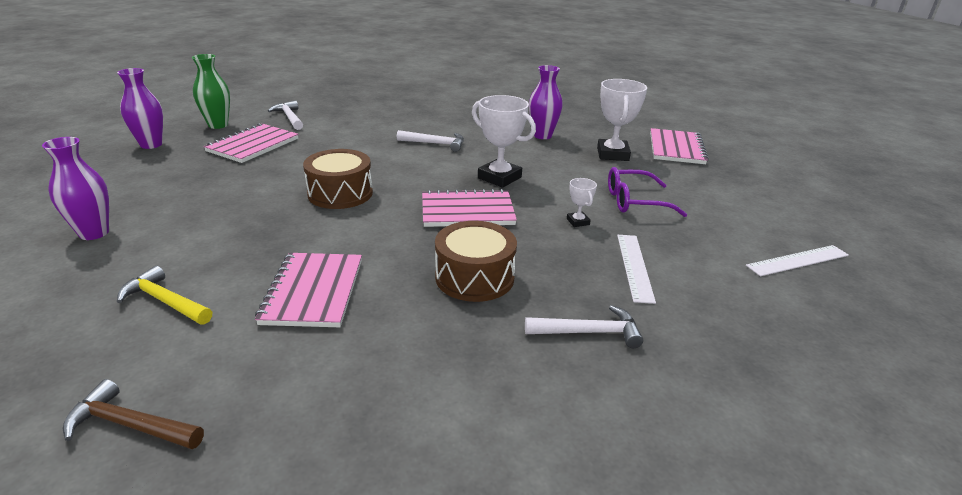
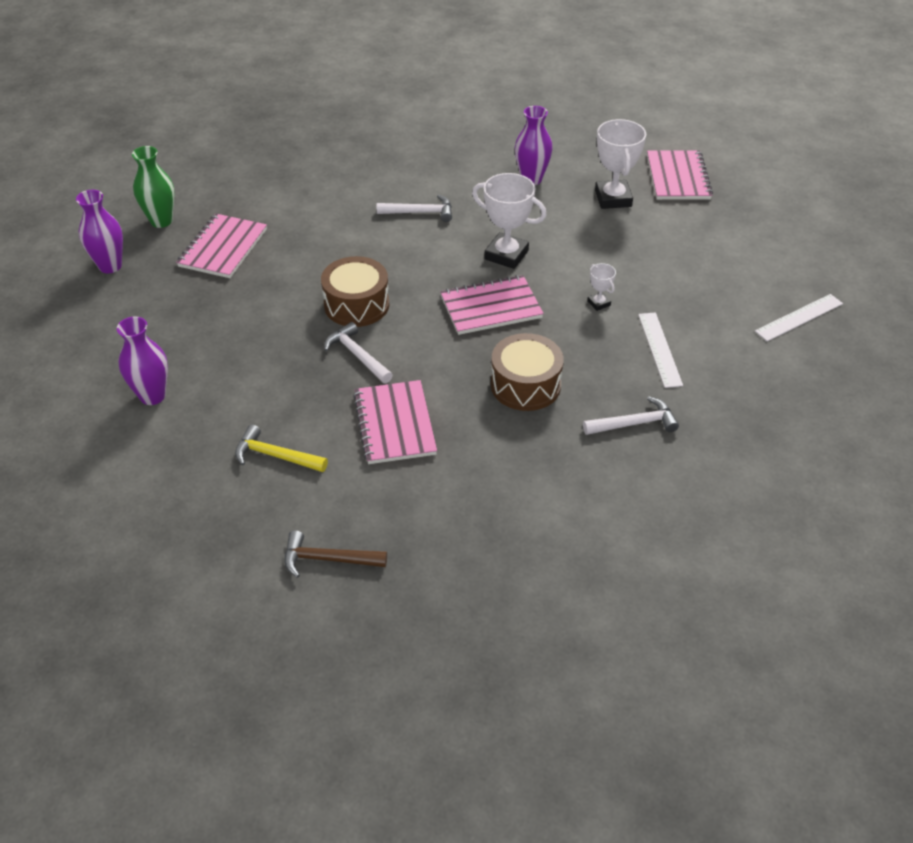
camera: 10 degrees left, 15 degrees up
white hammer [268,100,303,130] -> white hammer moved to [324,322,393,383]
purple glasses [608,167,688,217] -> none

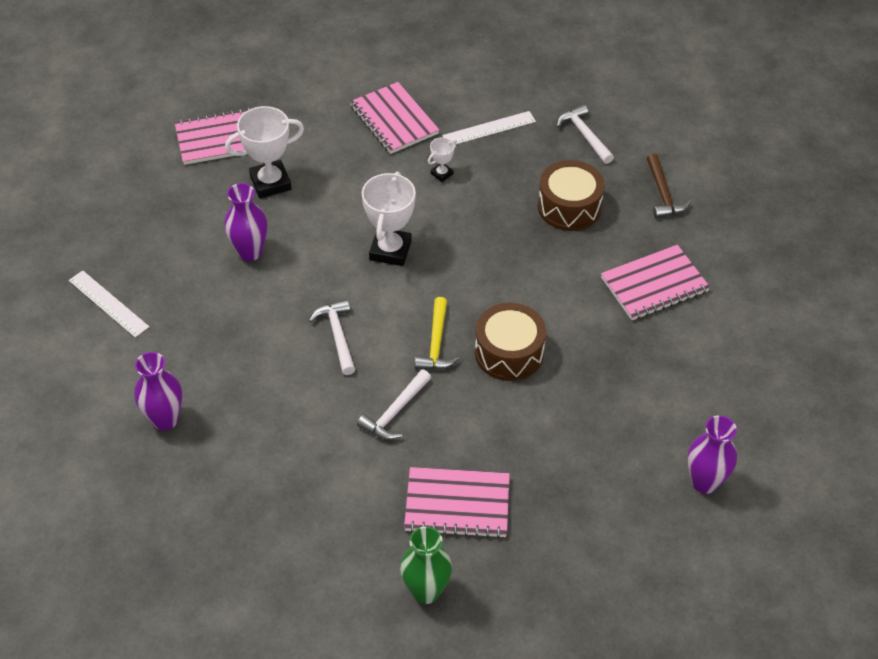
camera: 105 degrees left, 5 degrees up
purple vase [76,190,123,273] -> purple vase moved to [134,352,182,431]
yellow hammer [235,425,328,472] -> yellow hammer moved to [415,297,459,370]
brown hammer [285,531,387,578] -> brown hammer moved to [646,154,691,218]
white hammer [324,322,393,383] -> white hammer moved to [357,369,431,440]
pink notebook [440,275,544,335] -> pink notebook moved to [350,82,439,154]
white ruler [755,294,843,341] -> white ruler moved to [69,270,149,337]

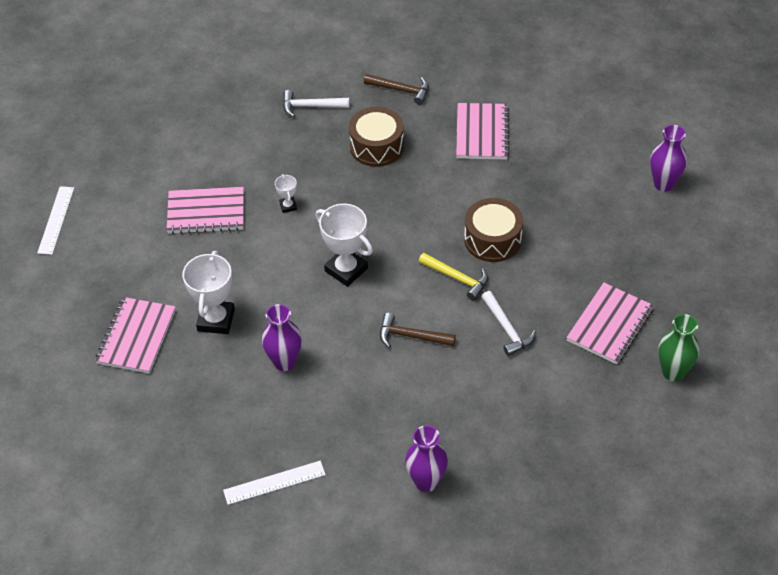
camera: 60 degrees left, 0 degrees up
white hammer [309,300,355,375] -> brown hammer [380,313,456,348]
white ruler [442,111,536,144] -> white ruler moved to [37,186,74,255]

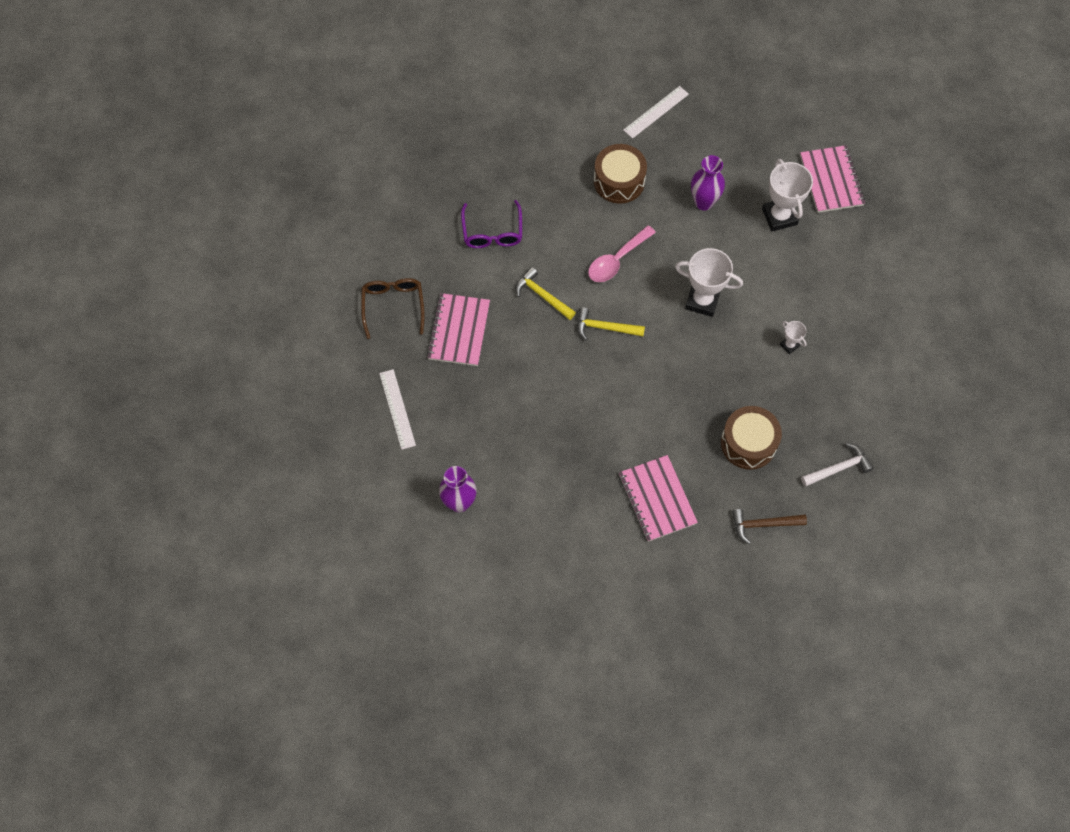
camera: 155 degrees right, 15 degrees up
white ruler [37,186,74,255] -> white ruler moved to [379,369,416,450]
pink notebook [166,187,244,234] -> none
brown hammer [380,313,456,348] -> pink spoon [588,225,656,282]
purple vase [405,425,448,492] -> none
brown drum [464,198,523,262] -> brown drum moved to [594,144,647,204]
white hammer [482,291,536,356] -> yellow hammer [515,267,576,320]
green vase [658,314,699,382] -> brown glasses [361,278,425,339]
none -> purple glasses [461,200,522,248]

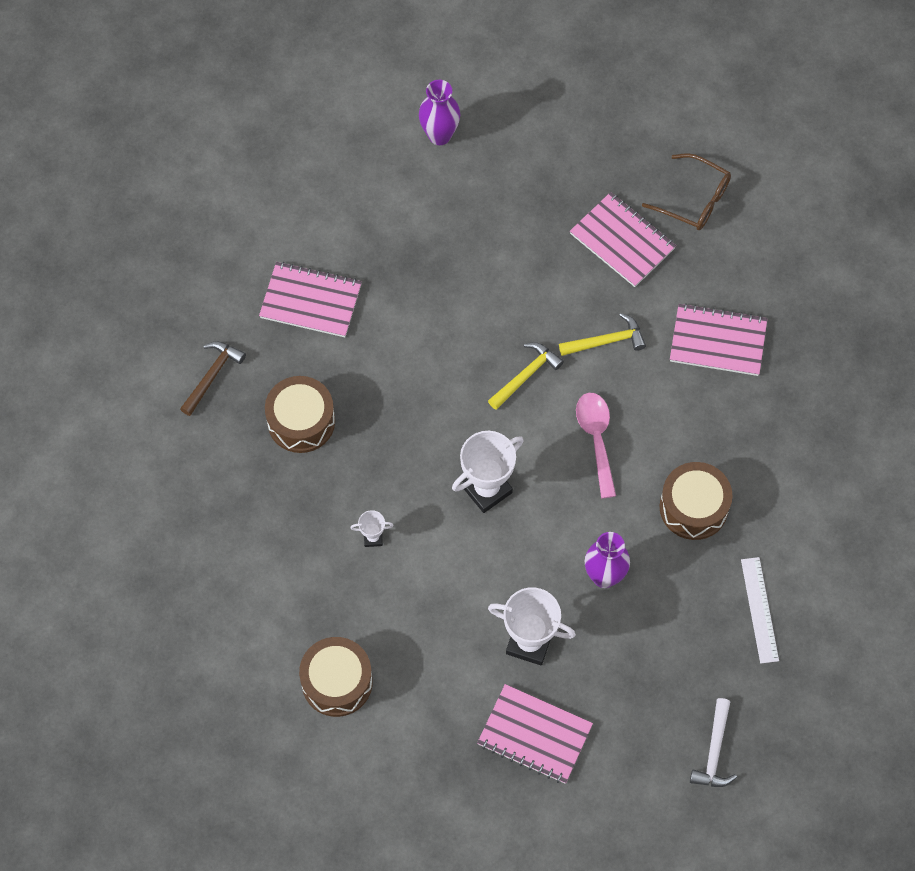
camera: 125 degrees right, 0 degrees up
white ruler [379,369,416,450] -> none
purple glasses [461,200,522,248] -> pink notebook [670,303,767,376]
white hammer [801,443,874,487] -> white hammer moved to [690,698,737,787]
none -> brown drum [299,637,373,717]

